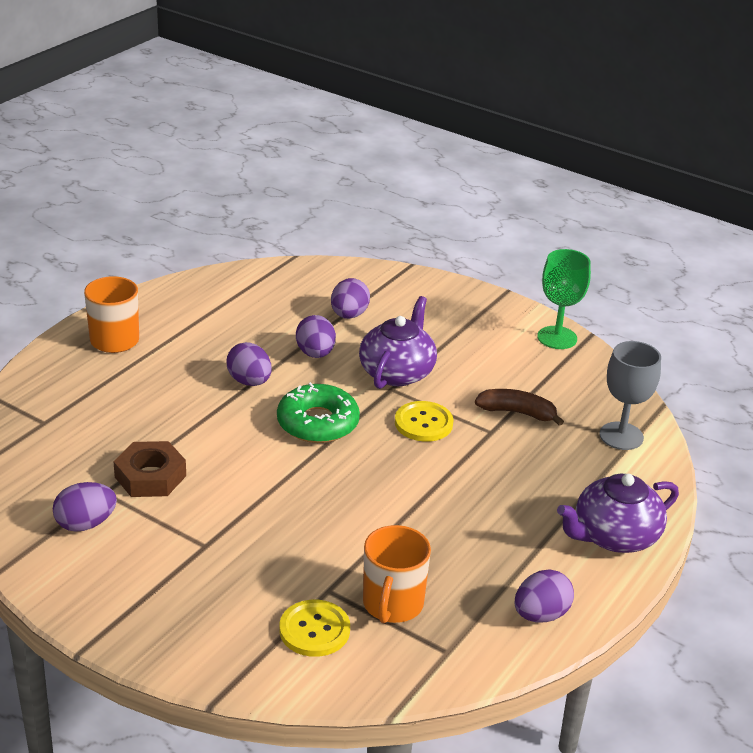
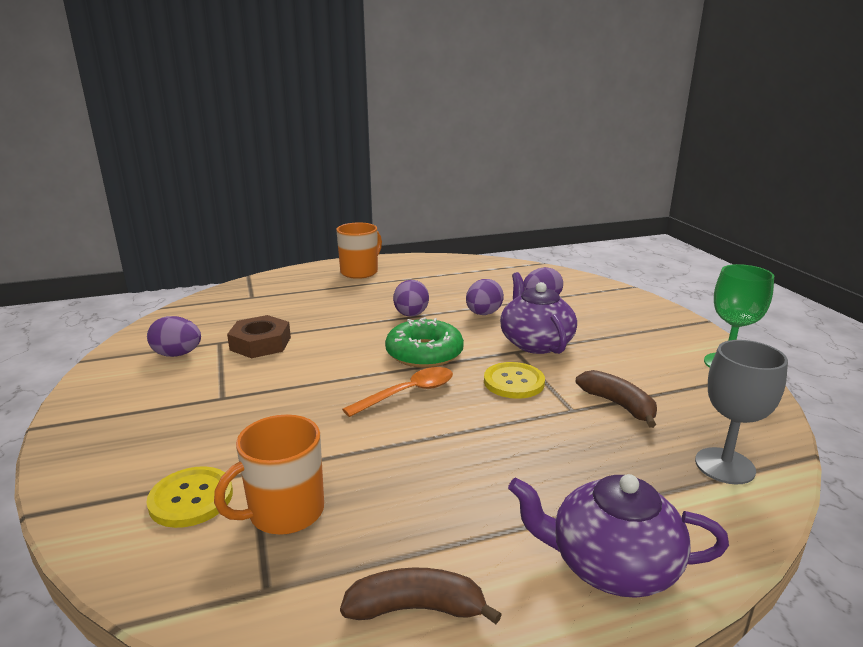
camera: 40 degrees right, 10 degrees down
purple teapot [359,296,437,389] -> purple teapot turned 75 degrees counterclockwise [500,272,577,354]
purple egg [515,569,574,622] -> brown banana [340,567,502,624]
none -> orange spoon [342,367,453,417]

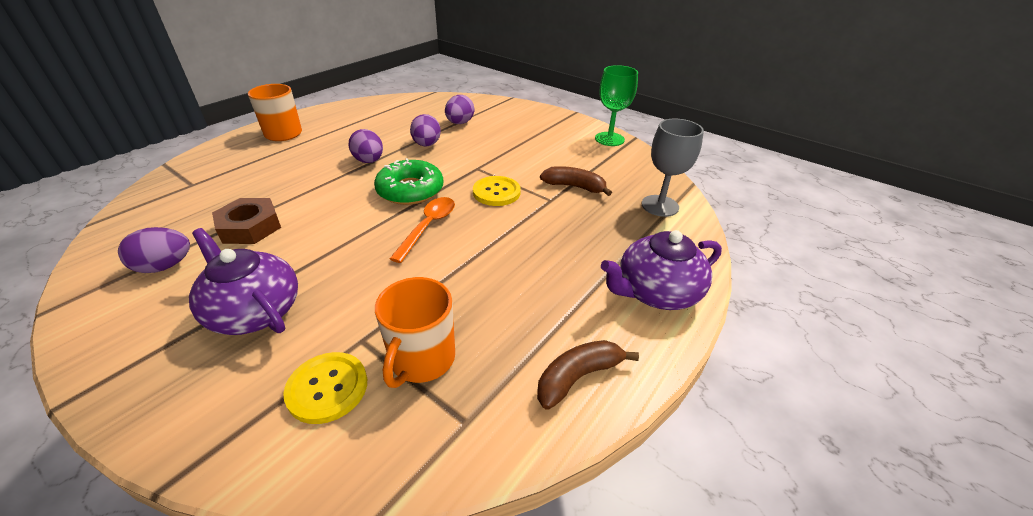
camera: 35 degrees left, 15 degrees up
purple teapot [500,272,577,354] -> purple teapot moved to [189,228,298,335]

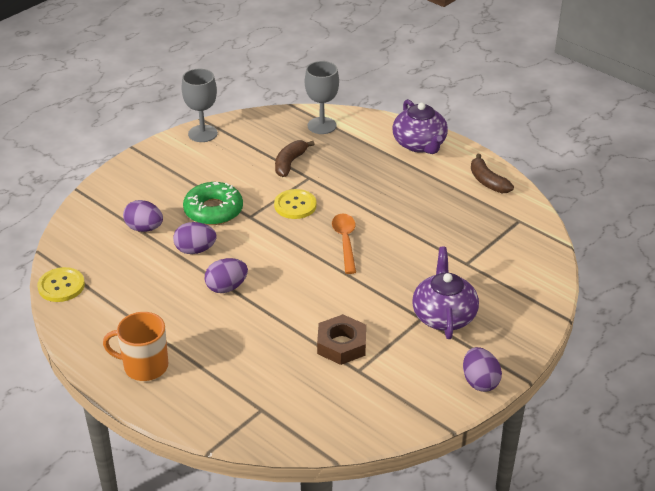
camera: 85 degrees left, 0 degrees up
purple egg [118,227,190,273] -> purple egg moved to [463,347,502,392]
purple teapot [189,228,298,335] -> purple teapot turned 135 degrees clockwise [412,247,479,339]
yellow button [283,352,367,424] -> yellow button moved to [37,267,85,302]
green donut [374,158,444,205] -> green donut moved to [183,182,243,225]
orange mug [375,277,455,388] -> none
orange spoon [390,197,455,263] -> orange spoon turned 60 degrees clockwise [332,213,356,274]
green goblet [595,65,638,146] -> grey goblet [182,69,218,142]

